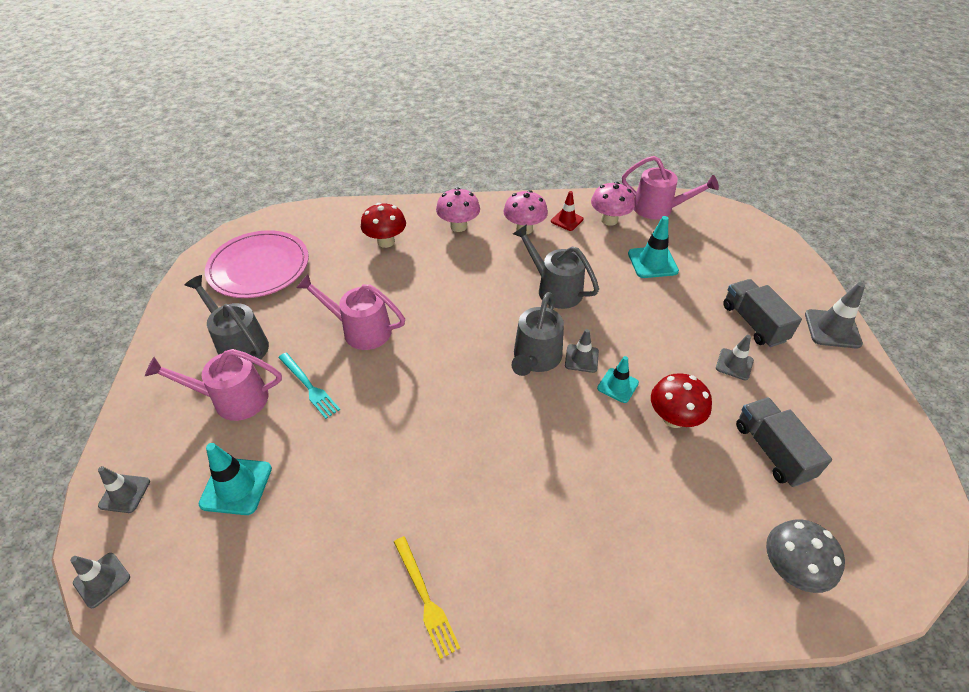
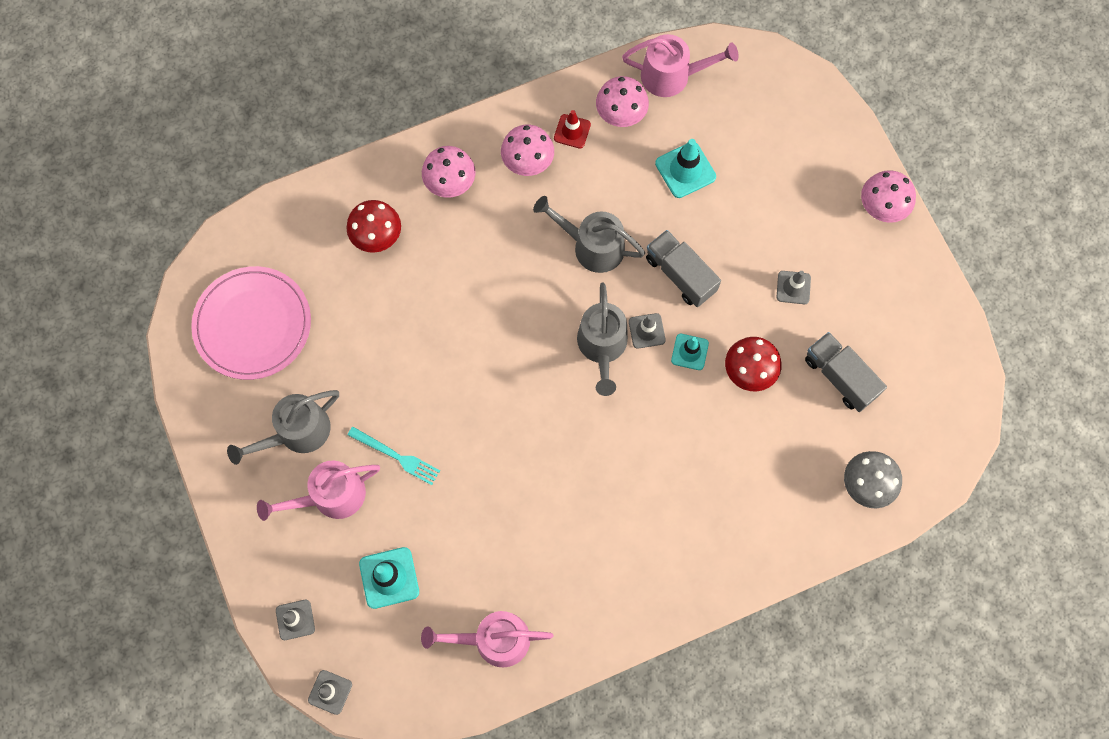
camera: 20 degrees left, 25 degrees up
grey watering can [185,275,269,364] -> grey watering can turned 60 degrees counterclockwise [227,390,339,465]
pink watering can [296,274,405,350] -> pink watering can moved to [421,611,553,667]
yellow fork [394,536,460,659] -> none
grey truck [723,279,802,347] -> grey truck moved to [646,230,721,307]
grey traffic cone [805,282,865,348] -> pink mushroom [861,170,916,223]

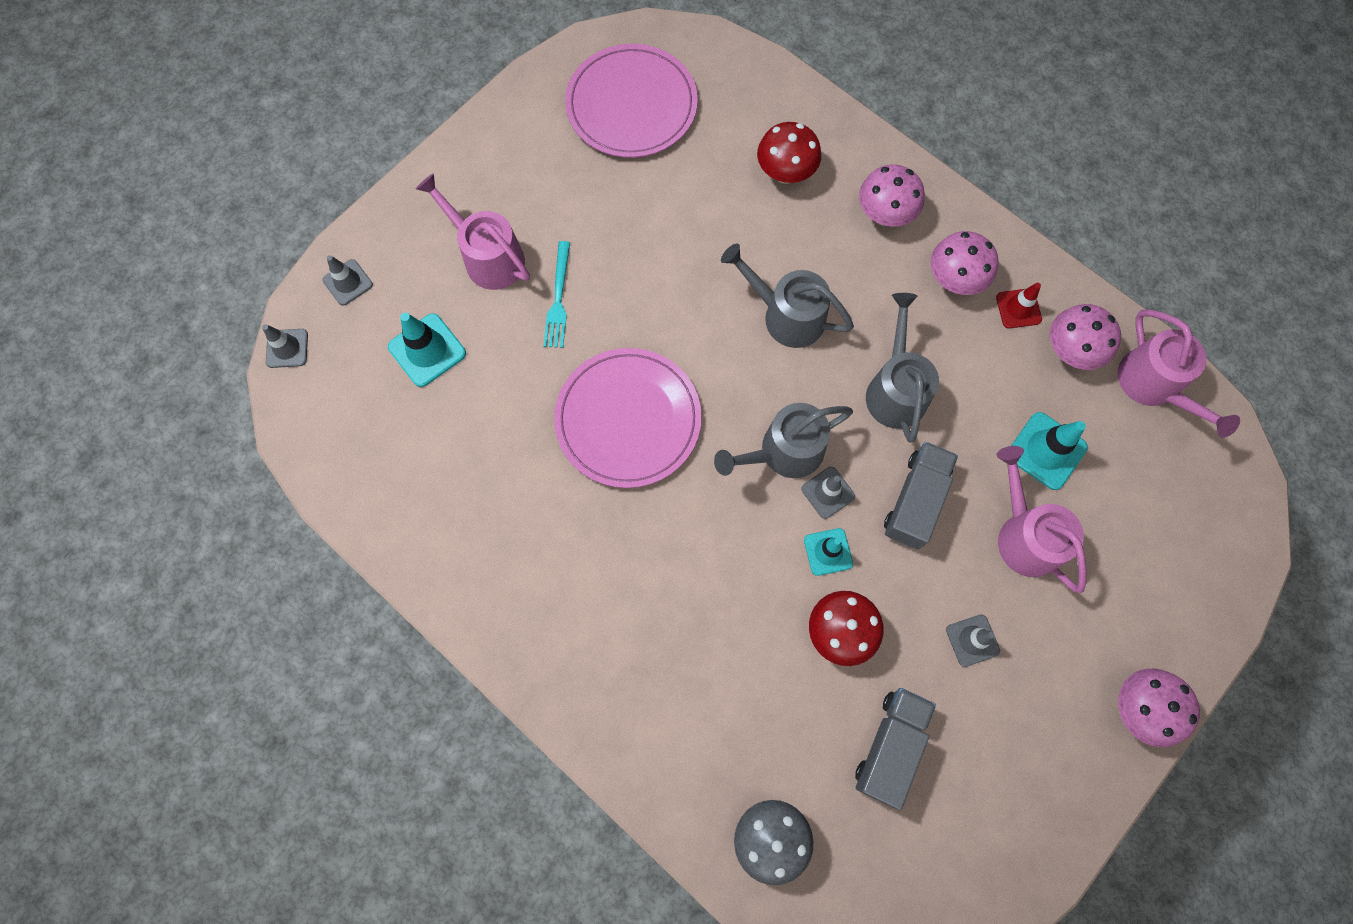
camera: 65 degrees right, 0 degrees up
grey watering can [227,390,339,465] -> grey watering can moved to [721,244,854,348]
pink watering can [421,611,553,667] -> pink watering can moved to [996,446,1087,593]
none -> pink plate [554,348,702,488]

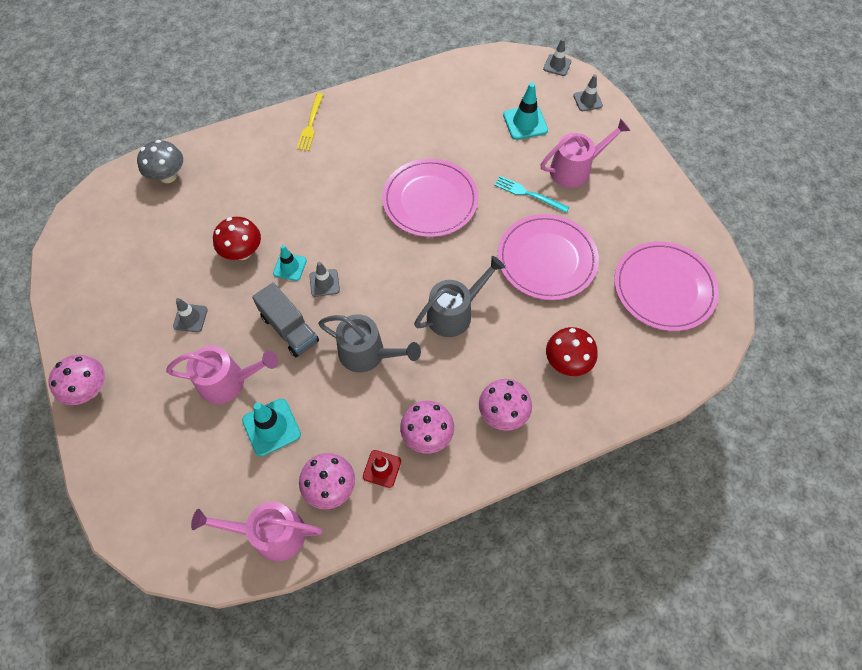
camera: 115 degrees right, 10 degrees down
grey watering can [714,403,853,478] -> none
grey truck [855,688,936,810] -> none
none -> yellow fork [297,93,323,151]
none -> pink plate [498,214,599,300]

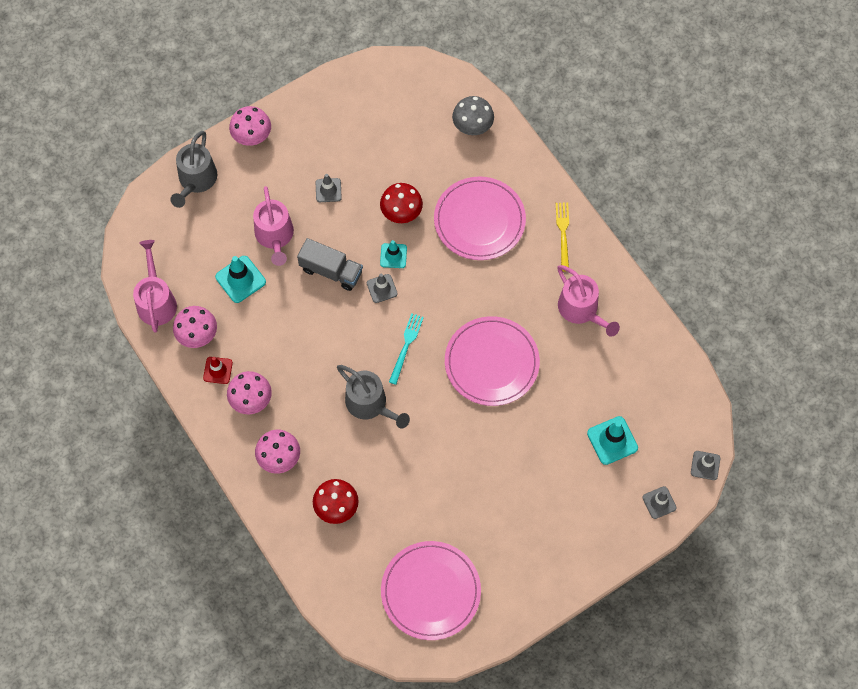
camera: 80 degrees right, 5 degrees up
grey truck [252,282,319,357] -> grey truck turned 105 degrees counterclockwise [297,238,363,291]
yellow fork [297,93,323,151] -> yellow fork turned 90 degrees clockwise [556,203,569,271]
grey watering can [318,314,421,372] -> grey watering can moved to [170,131,217,208]
turquoise fork [494,176,569,213] -> turquoise fork moved to [389,313,424,385]
pink plate [498,214,599,300] -> pink plate moved to [434,177,526,260]
pink watering can [541,118,631,188] -> pink watering can moved to [557,265,620,337]

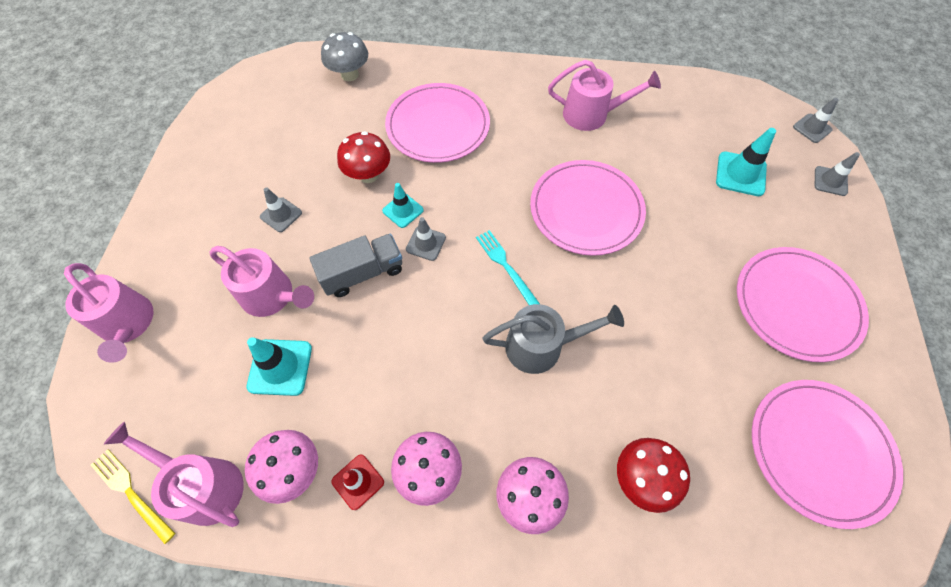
camera: 50 degrees left, 5 degrees down
grey watering can [170,131,217,208] -> pink watering can [64,263,154,363]
pink mushroom [229,106,271,146] -> none
yellow fork [556,203,569,271] -> yellow fork moved to [91,449,175,544]
none -> pink plate [737,247,869,362]

